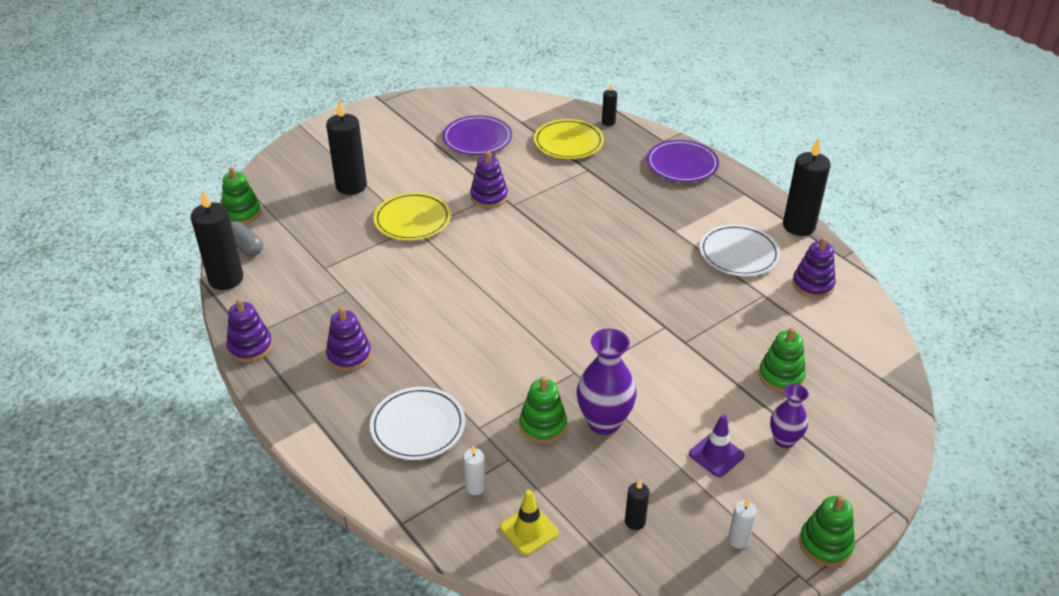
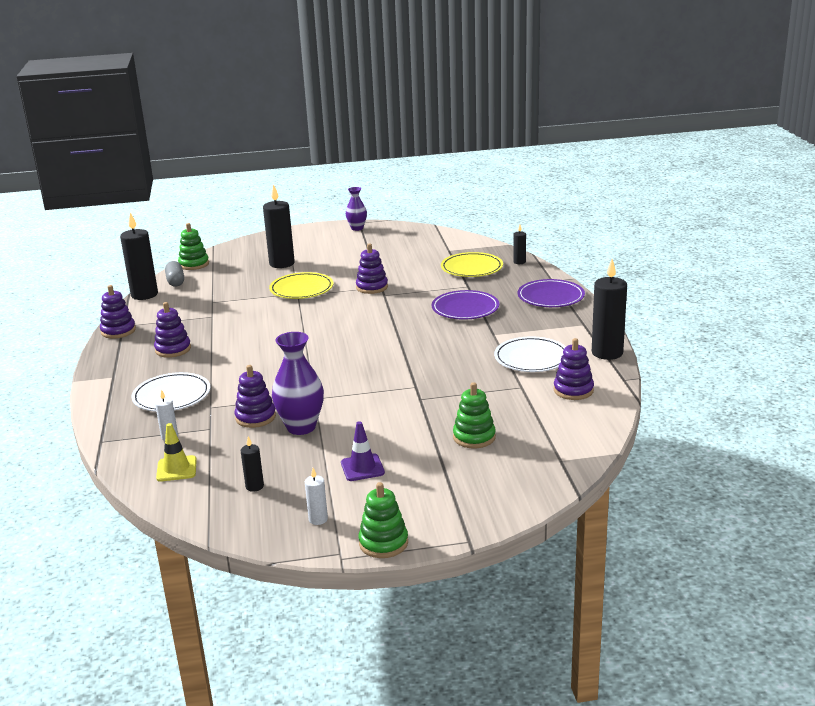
camera: 30 degrees right, 15 degrees down
purple plate [443,115,512,155] -> purple plate moved to [431,290,499,320]
green stacking toy [519,376,567,443] -> purple stacking toy [235,365,276,428]
purple vase [770,384,809,448] -> purple vase moved to [346,187,367,231]

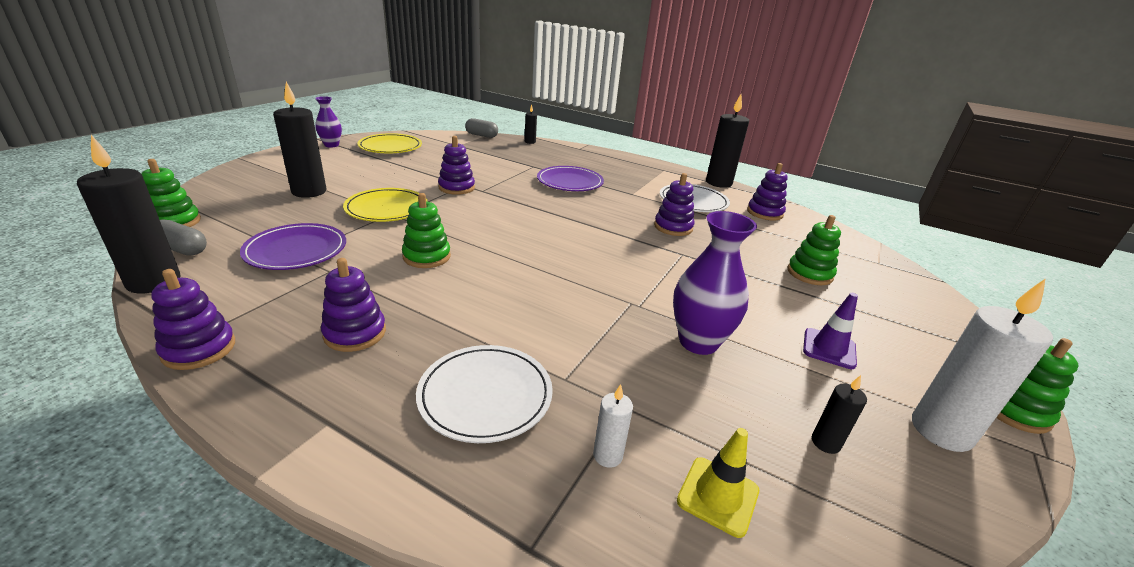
camera: 55 degrees left, 5 degrees up
purple stacking toy [235,365,276,428] -> purple stacking toy moved to [654,173,695,236]
white candle [305,468,328,525] -> white candle [912,278,1053,452], size x2.07
yellow plate [441,252,503,277] -> yellow plate moved to [357,133,422,153]
purple plate [518,279,585,307] -> purple plate moved to [240,223,346,270]
none -> green stacking toy [402,193,451,268]
none -> grey capsule [465,118,498,138]

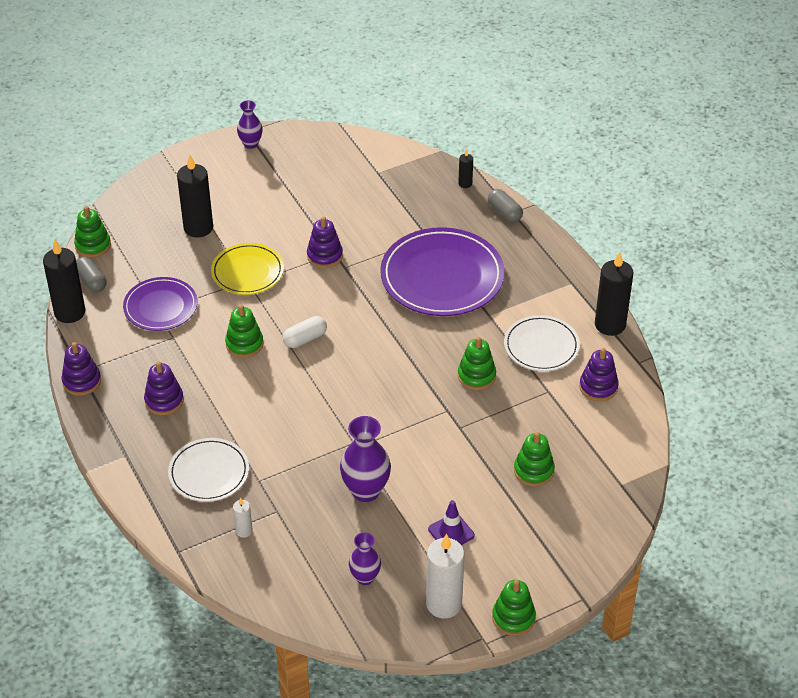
camera: 35 degrees right, 15 degrees up
yellow plate [357,133,422,153] -> none
grey capsule [465,118,498,138] -> grey capsule moved to [488,189,523,222]
purple plate [537,166,604,191] -> purple plate [380,227,505,316], size x1.70
purple stacking toy [654,173,695,236] -> green stacking toy [458,337,496,390]
yellow traffic cone [677,428,759,538] -> none
black candle [812,375,867,454] -> purple vase [349,532,381,585]
none -> white capsule [283,316,327,348]

